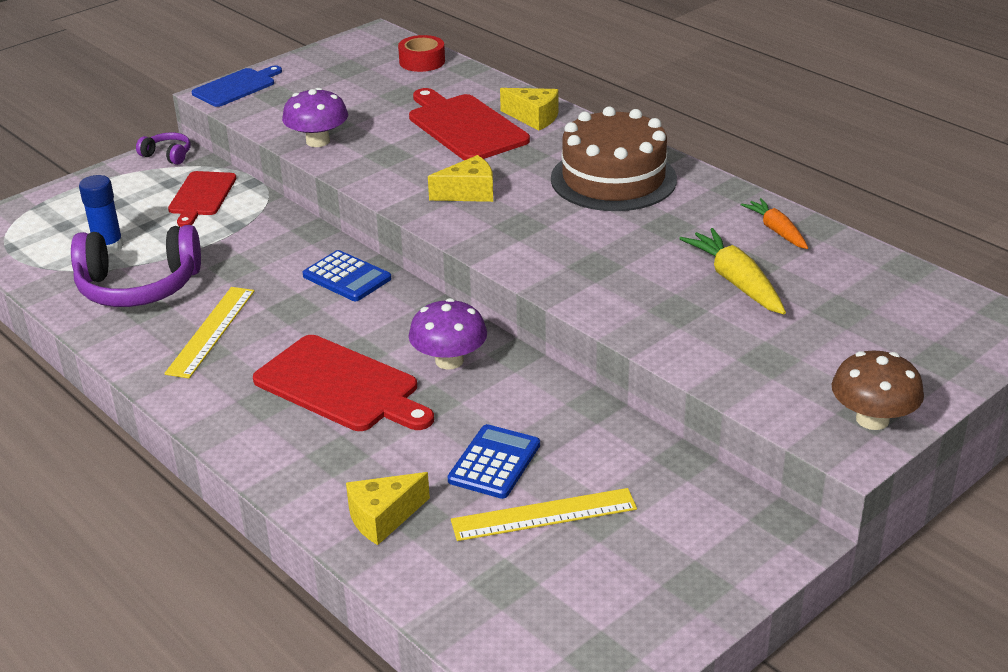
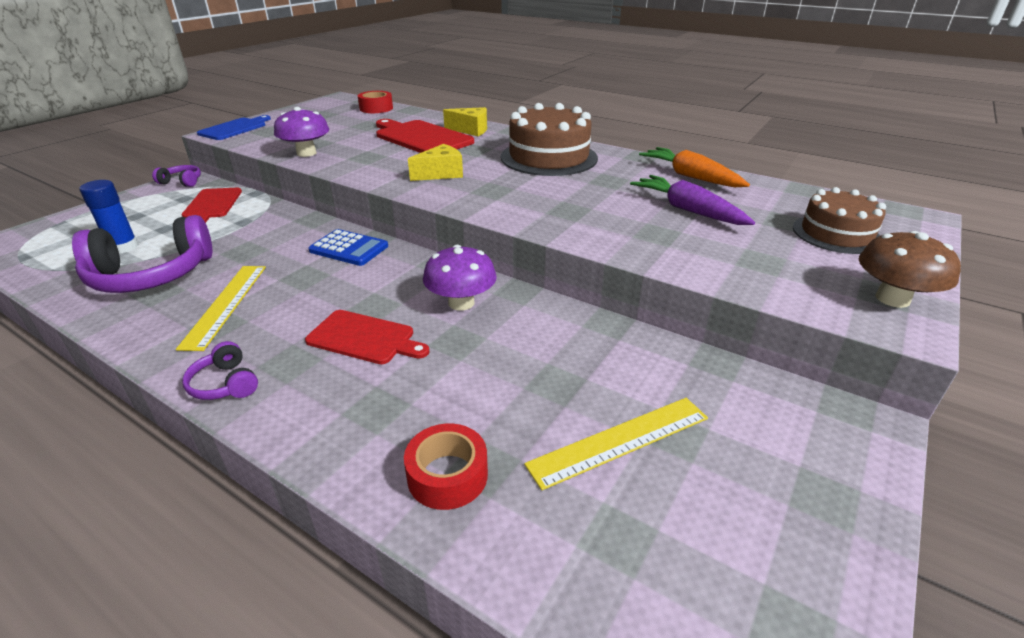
camera: 15 degrees left, 0 degrees up
red cutting board [253,335,434,431] -> red cutting board [305,310,429,364], size x0.65
yellow cheese [346,472,430,545] -> red tape [404,423,488,510]
blue calculator [448,424,540,499] -> none
yellow carrot [679,228,786,314] -> purple carrot [630,175,755,225]
orange carrot [741,198,808,249] -> orange carrot [639,147,750,187], size x1.53
none -> purple headphones [182,341,258,400]
none -> brown cake [793,187,886,254]

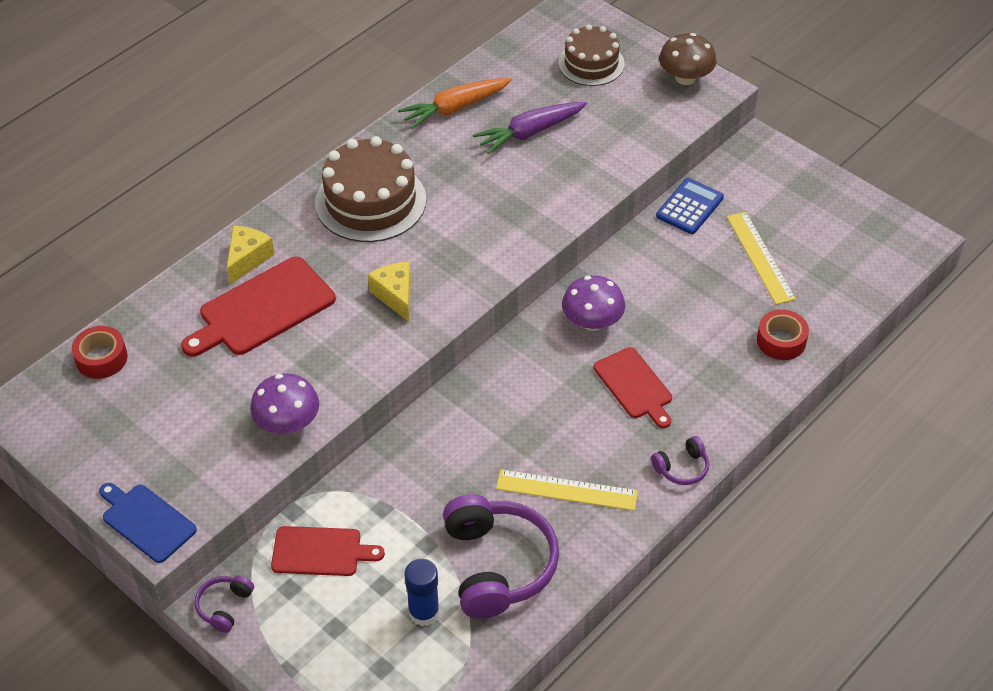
camera: 80 degrees left, 15 degrees up
red cutting board [305,310,429,364] -> red cutting board turned 120 degrees clockwise [594,347,672,428]
blue calculator [309,229,388,266] -> blue calculator moved to [656,178,724,234]

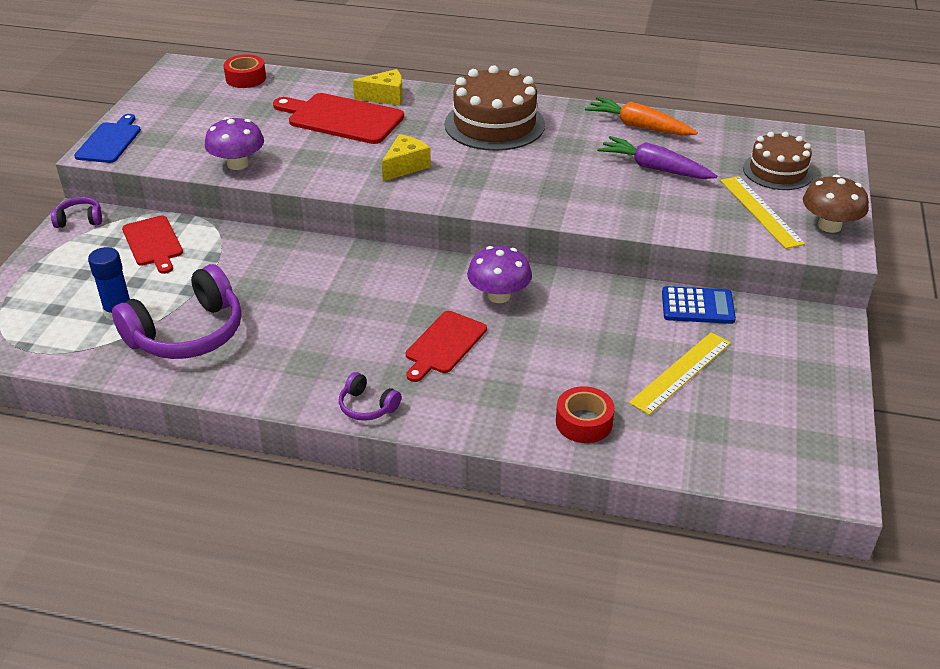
camera: 60 degrees right, 10 degrees down
yellow ruler [496,470,638,511] -> yellow ruler moved to [720,176,805,249]

